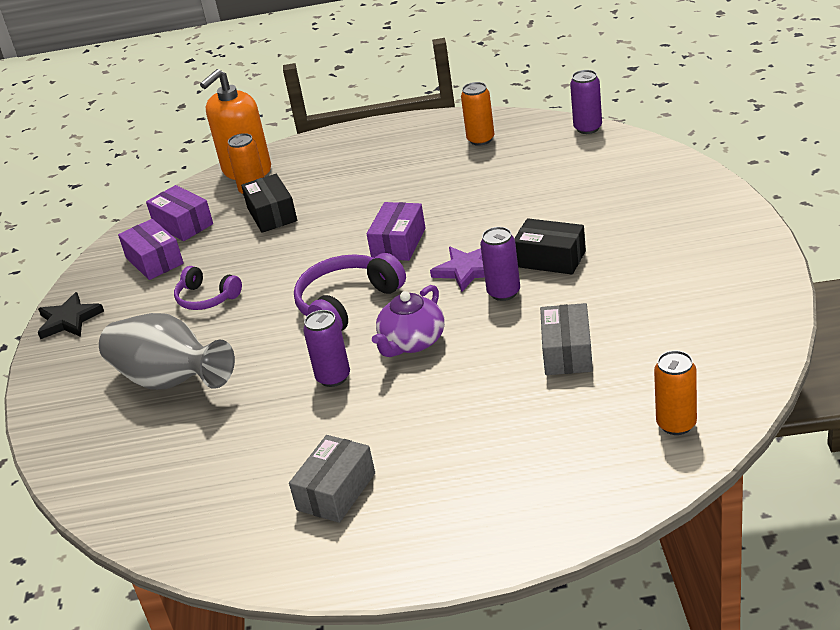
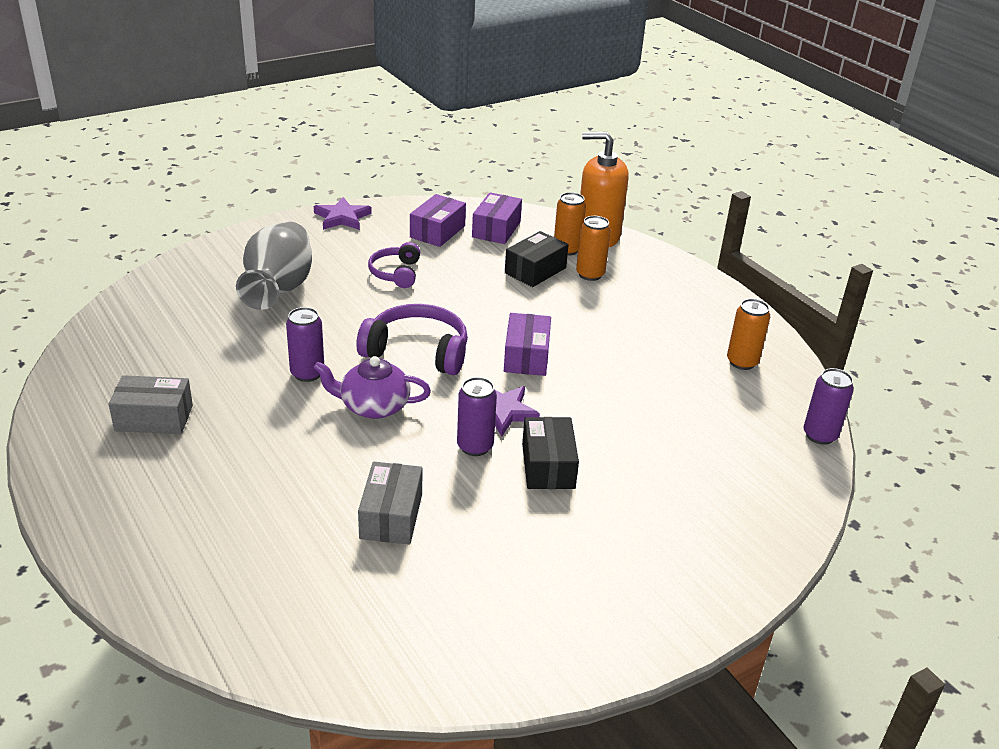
camera: 55 degrees right, 0 degrees up
black star [38,292,104,339] -> purple star [314,197,372,230]
purple box [367,202,426,261] -> purple box turned 75 degrees counterclockwise [504,313,551,376]
grey box [540,303,593,375] -> grey box turned 60 degrees counterclockwise [358,462,422,544]
orange can [654,350,697,435] -> orange can moved to [576,216,611,281]

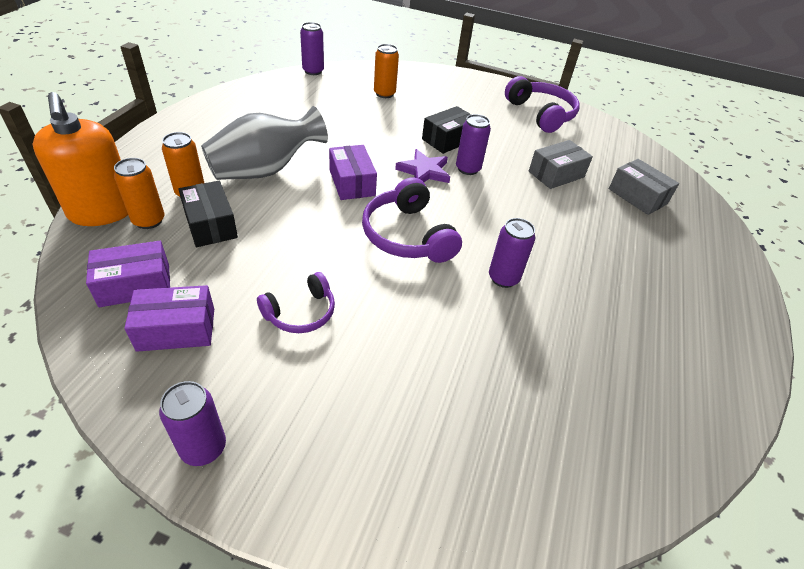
camera: 130 degrees left, 10 degrees up
grey box [109,375,193,434] -> grey box moved to [609,159,679,215]
grey vase [236,222,312,310] -> grey vase moved to [201,106,328,180]
purple teapot [313,356,431,419] -> none
purple star [314,197,372,230] -> purple can [159,381,226,466]
purple box [504,313,551,376] -> purple box turned 75 degrees counterclockwise [329,145,377,200]
black box [505,231,569,287] -> black box turned 60 degrees clockwise [178,181,238,247]
orange can [727,299,770,370] -> orange can moved to [374,44,399,98]
none -> purple headphones [505,76,580,133]

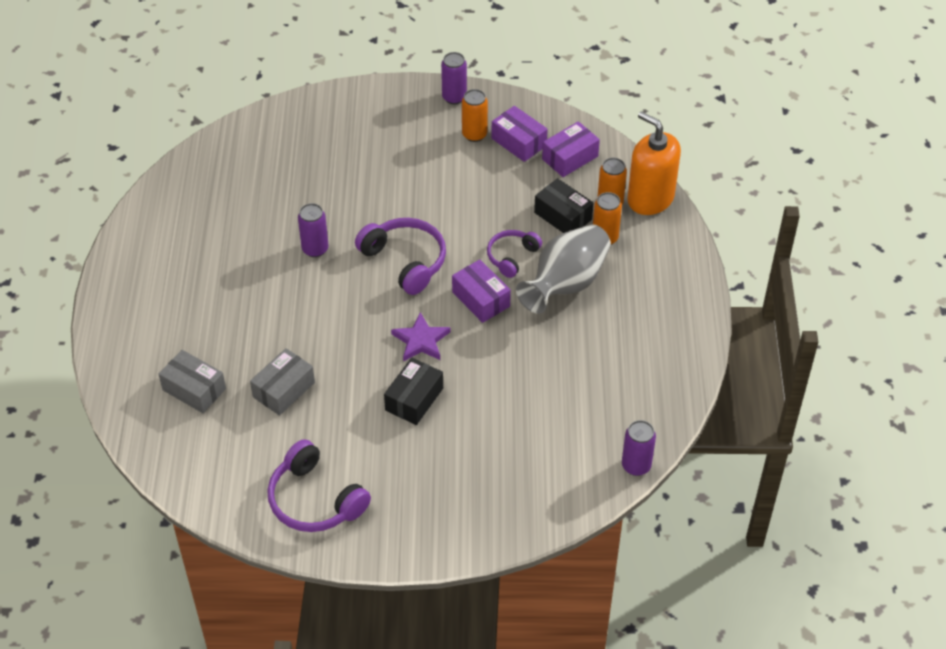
camera: 165 degrees right, 5 degrees up
purple box [124,285,214,352] -> purple box turned 75 degrees clockwise [491,106,548,162]
purple headphones [257,272,335,333] -> purple headphones moved to [487,230,542,278]
orange can [374,44,399,98] -> orange can moved to [462,89,488,142]
purple can [456,114,491,175] -> none

